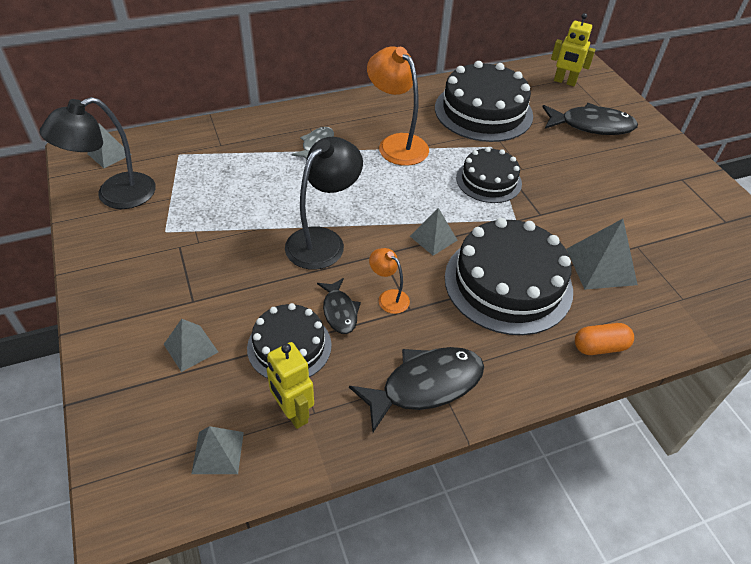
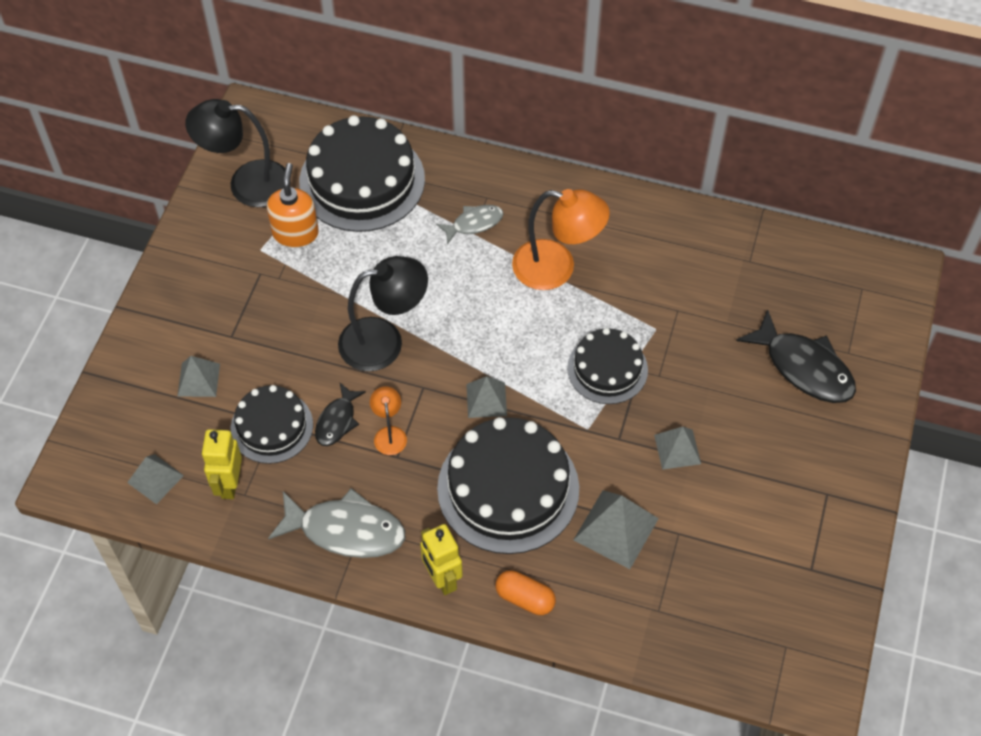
camera: 40 degrees right, 10 degrees up
grey pyramid [87,123,131,168] -> grey pyramid moved to [654,427,701,470]
black fish [349,347,484,432] -> grey fish [268,488,405,558]
orange lamp [367,47,429,166] -> orange lamp turned 105 degrees clockwise [512,189,610,290]
black cake [435,61,533,142] -> black cake moved to [299,115,425,232]
yellow robot [551,13,596,86] -> yellow robot moved to [420,524,463,595]
none -> orange soap dispenser [267,163,319,248]

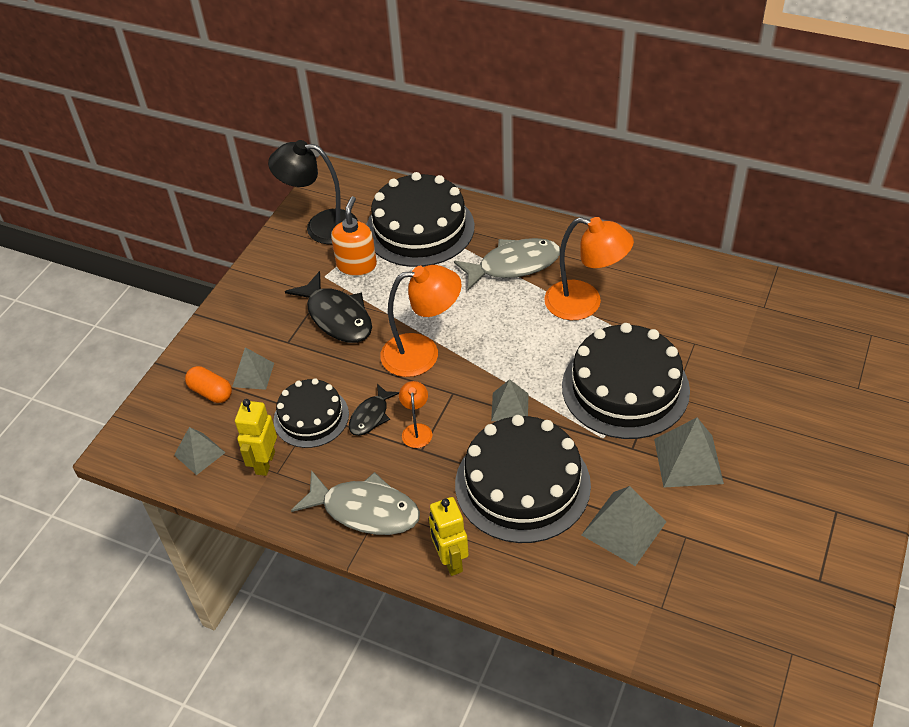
camera: 10 degrees right, 10 degrees down
black lamp [338,256,428,371] -> orange lamp [380,265,462,377]
grey fish [436,205,503,245] -> grey fish [454,238,560,290], size x1.77
orange capsule [496,570,556,615] -> orange capsule moved to [185,366,232,403]
black cake [567,328,648,404] -> black cake [562,323,690,439], size x1.68
grey pyramid [654,427,701,470] -> grey pyramid [654,417,724,487], size x1.56
black fish [736,309,856,403] -> black fish moved to [285,271,372,343]

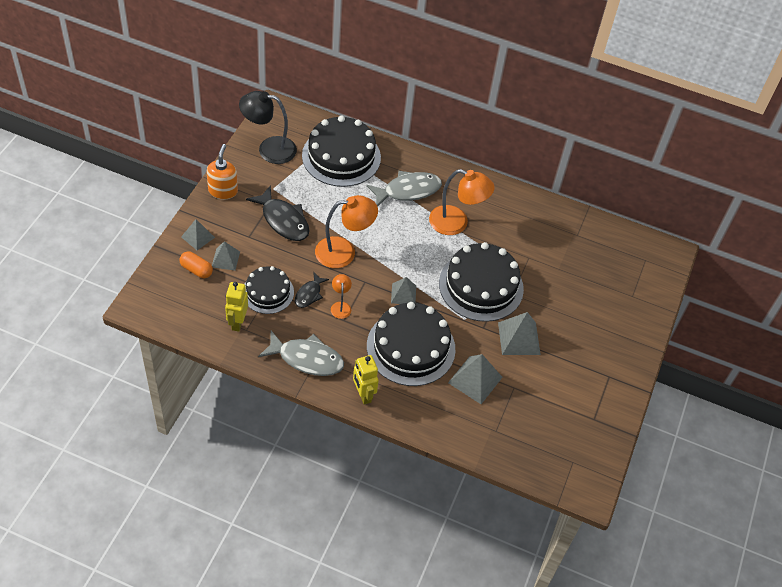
camera: 10 degrees left, 5 degrees up
grey pyramid [174,427,226,475] -> grey pyramid moved to [181,219,215,250]
orange soap dispenser [331,196,377,276] -> orange soap dispenser moved to [206,144,238,199]

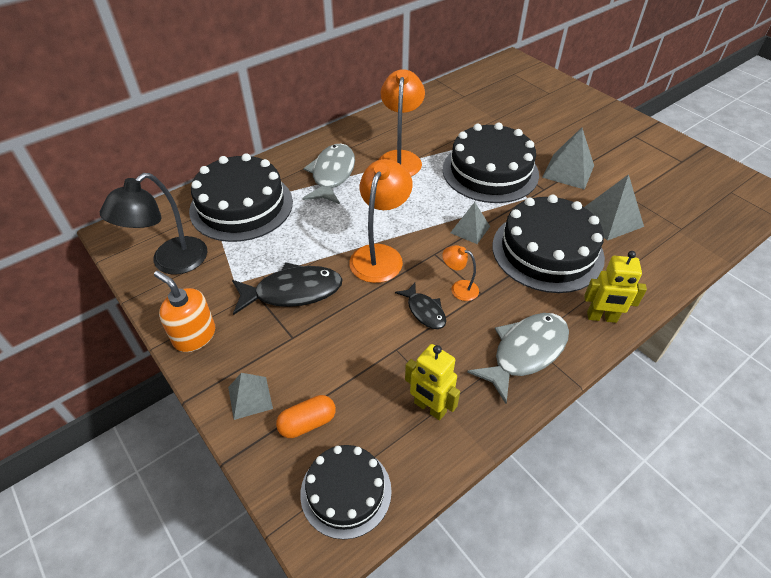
camera: 55 degrees left, 5 degrees down
grey pyramid [212,241,240,271] -> none
black cake [245,266,294,314] -> black cake moved to [300,445,392,540]
orange lamp [429,169,495,235] -> orange lamp turned 45 degrees counterclockwise [378,69,425,176]

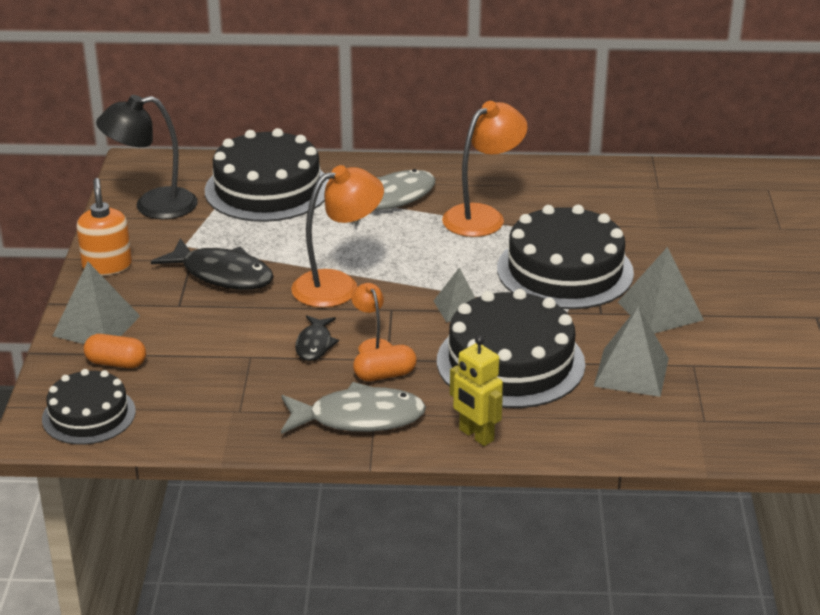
camera: 40 degrees right, 15 degrees down
grey pyramid [228,373,273,420] -> grey pyramid [53,262,140,344], size x1.56
yellow robot [405,344,460,420] -> none
none -> orange capsule [353,345,417,381]

